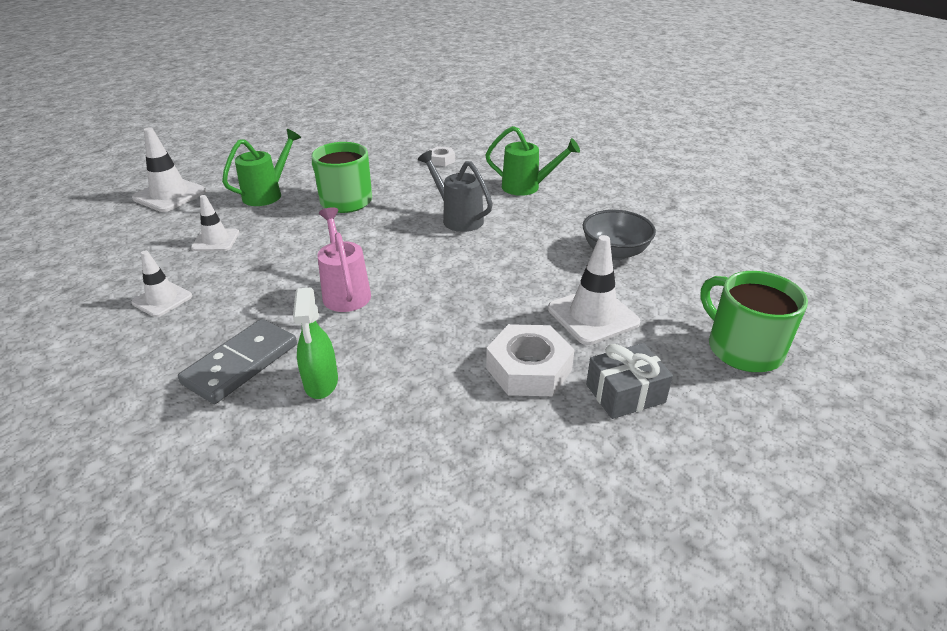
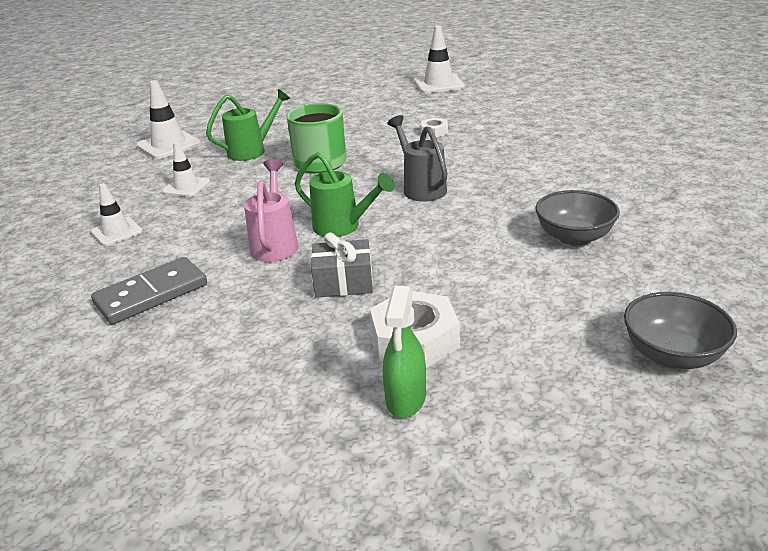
camera: 20 degrees right, 5 degrees down
green spray bottle [293,287,338,399] -> green spray bottle moved to [383,286,426,418]
green watering can [485,126,580,196] -> green watering can moved to [295,152,394,237]
white traffic cone [548,235,640,345] -> white traffic cone moved to [414,25,465,93]
grey gift [586,343,673,419] -> grey gift moved to [311,232,373,298]
green mug [700,271,808,372] -> grey bowl [624,292,737,369]

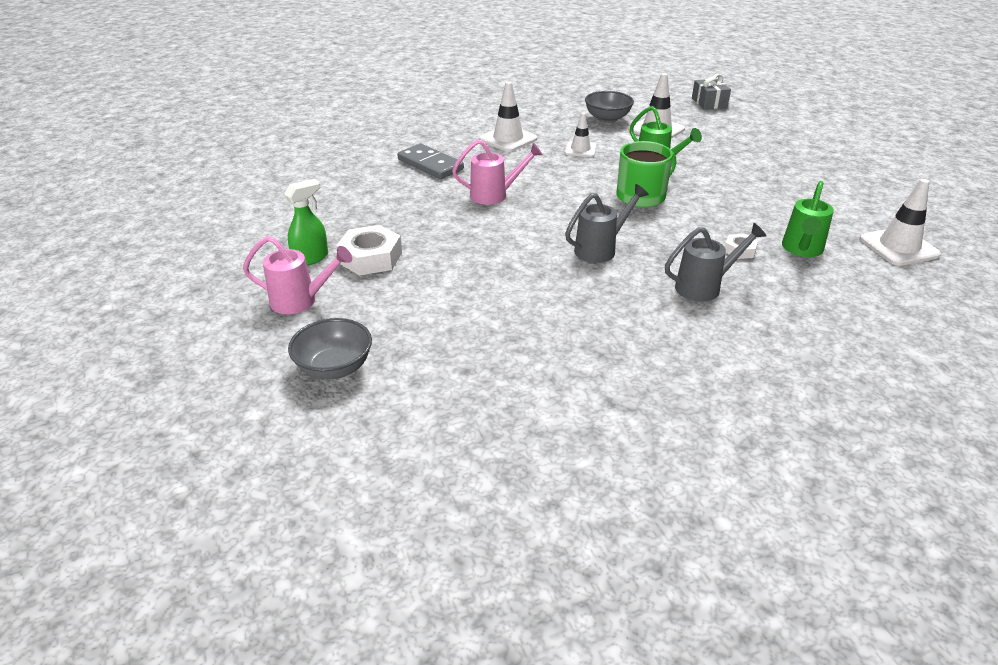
camera: 80 degrees right, 5 degrees up
white traffic cone [91,183,143,246] -> white traffic cone [479,81,537,152], size x1.56
green watering can [295,152,394,237] -> green watering can moved to [782,181,834,257]
grey gift [311,232,373,298] -> grey gift moved to [692,74,731,110]
green spray bottle [383,286,426,418] -> green spray bottle turned 135 degrees clockwise [284,179,328,265]
grey bowl [535,190,620,246] -> grey bowl moved to [585,91,634,123]
none -> pink watering can [243,236,352,314]
none -> grey watering can [665,223,766,302]

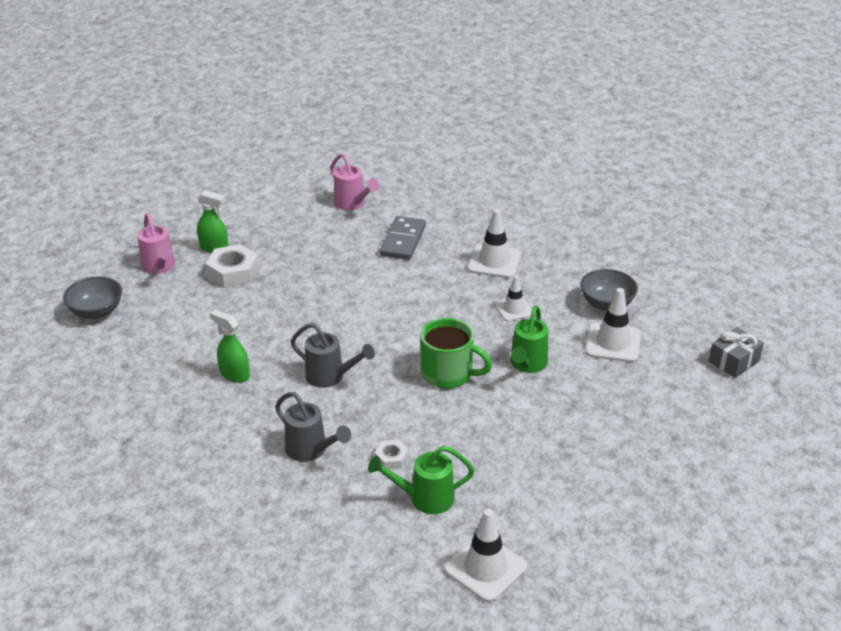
camera: 60 degrees right, 0 degrees up
pink watering can [452,139,543,205] -> pink watering can moved to [330,153,380,210]
none -> green spray bottle [209,309,250,383]

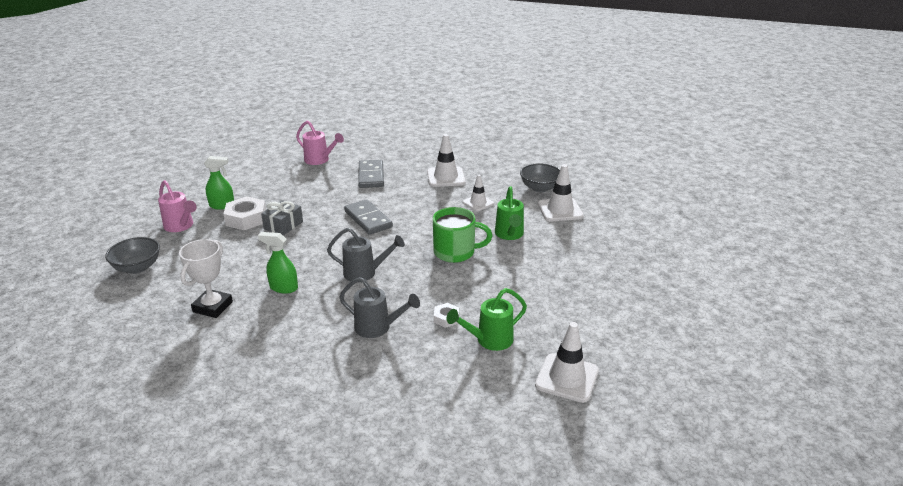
camera: 20 degrees left, 5 degrees down
grey gift [709,327,764,378] -> grey gift moved to [261,200,303,236]
none -> white trophy [179,239,233,318]
none -> grey domino [344,199,393,235]

